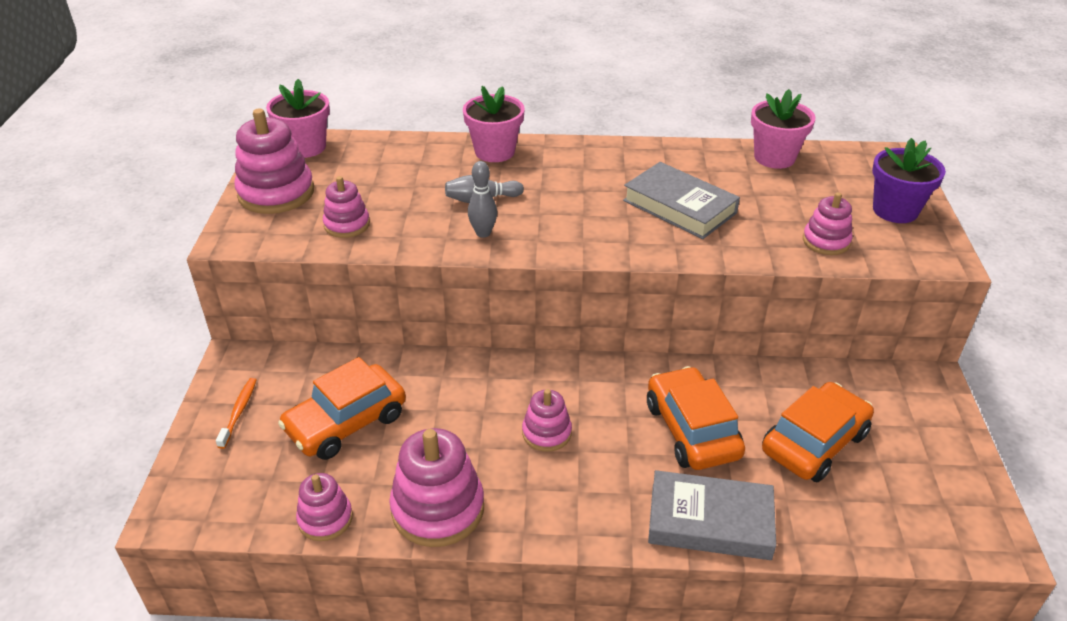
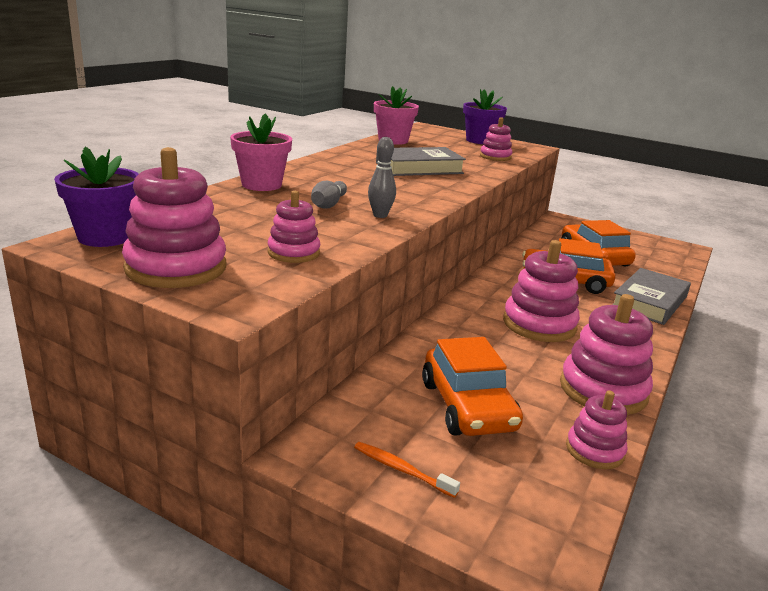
camera: 65 degrees left, 15 degrees down
pink flower pot [266,79,330,158] -> purple flower pot [54,147,139,247]
pink stacking toy [522,389,572,452] -> pink stacking toy [503,240,580,342], size x1.73

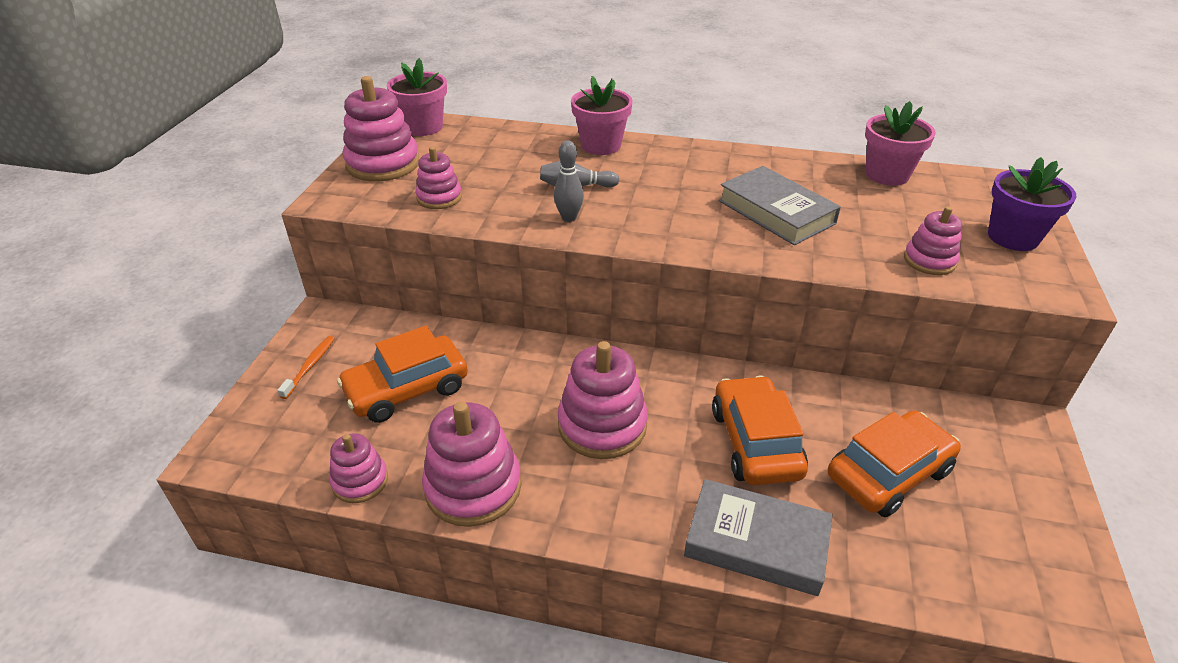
camera: 75 degrees right, 15 degrees up
purple flower pot [54,147,139,247] -> pink flower pot [387,58,447,136]

